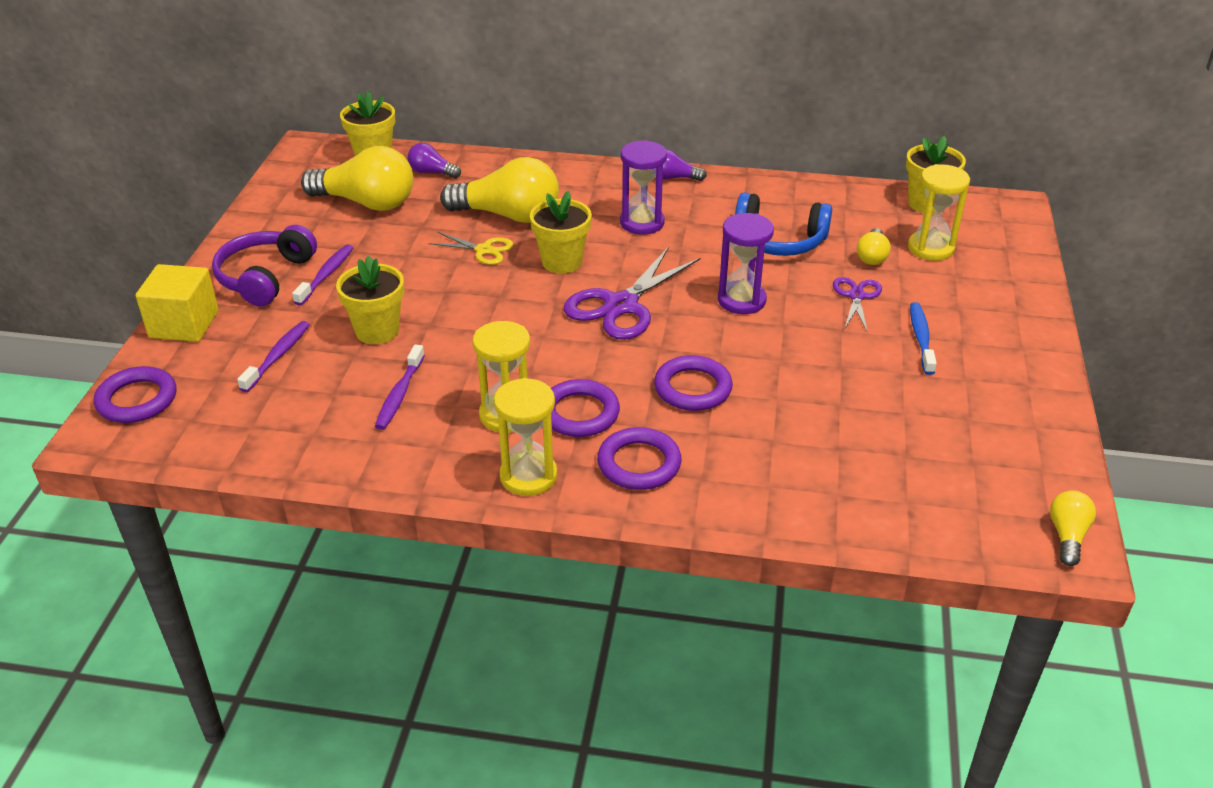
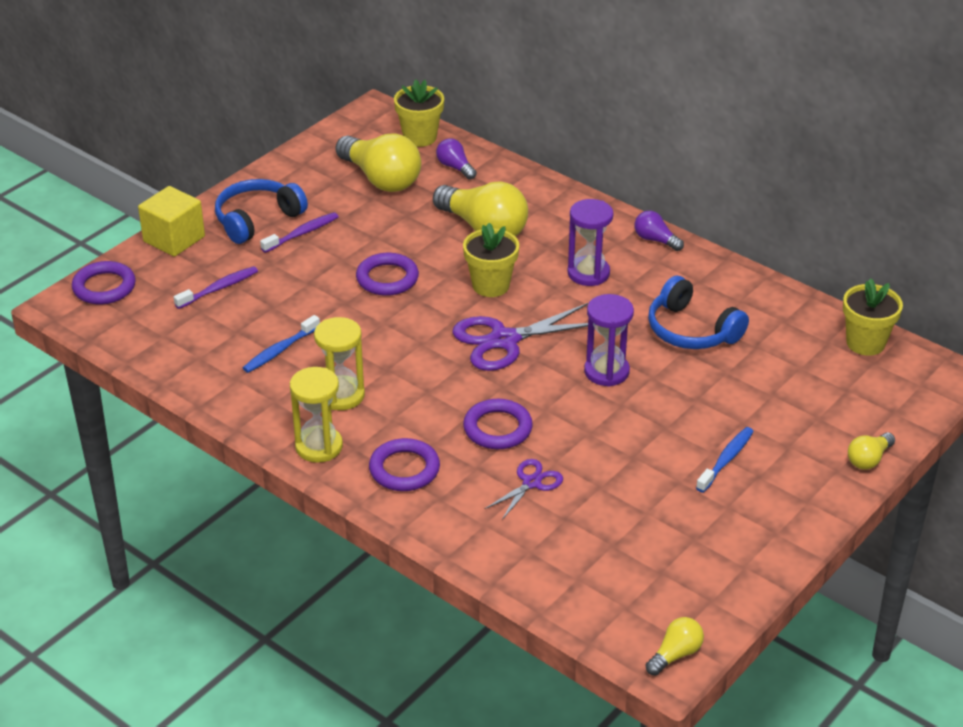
camera: 30 degrees right, 0 degrees up
purple headphones [212,225,317,307] -> blue headphones [215,179,308,244]
yellow flower pot [336,256,404,344] -> none
purple toothbrush [375,344,425,430] -> blue toothbrush [243,315,320,373]
yellow scissors [428,232,514,265] -> none
purple ring [551,379,620,437] -> purple ring moved to [356,253,419,296]
purple scissors [833,277,882,331] -> purple scissors moved to [485,459,563,520]
yellow light bulb [857,228,891,265] -> yellow light bulb moved to [848,433,895,469]
yellow hourglass [908,164,970,261] -> none

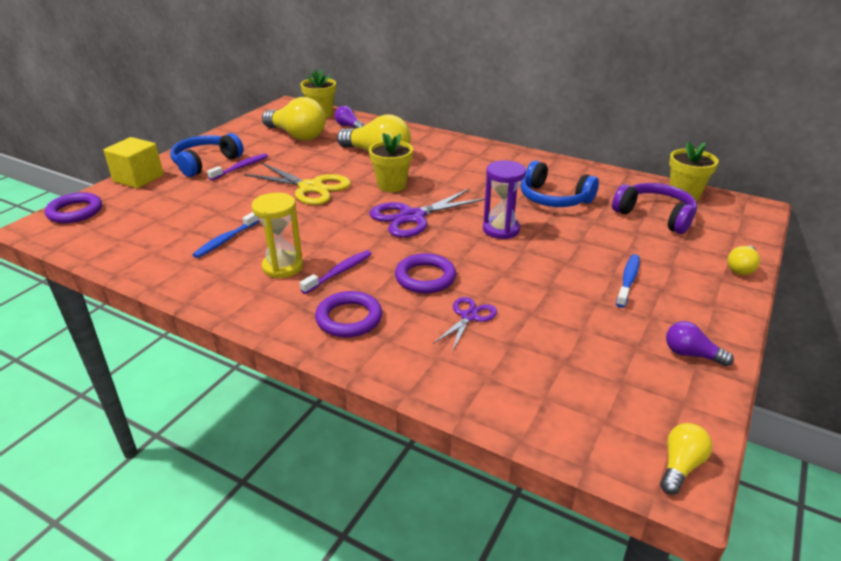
camera: 10 degrees left, 5 degrees down
purple toothbrush [174,266,258,309] -> purple toothbrush moved to [300,250,372,294]
yellow hourglass [290,367,343,463] -> none
purple ring [356,253,419,296] -> yellow scissors [244,163,351,205]
purple hourglass [568,199,613,286] -> none
purple light bulb [634,211,684,251] -> purple light bulb moved to [666,321,734,367]
none -> purple headphones [612,183,697,234]

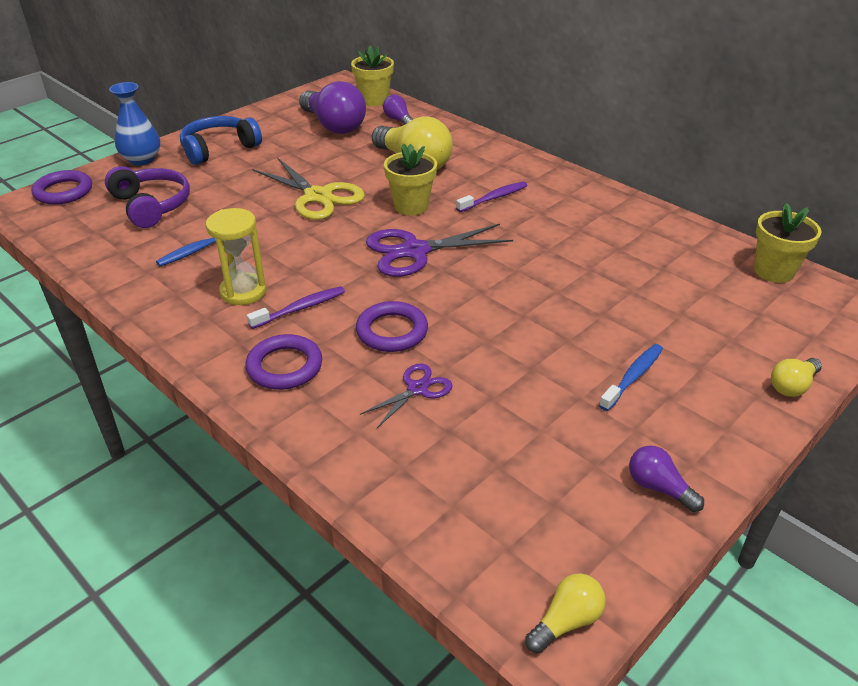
camera: 15 degrees right, 5 degrees up
yellow cube [103,137,164,188] -> blue vase [109,82,160,165]
purple toothbrush [207,153,268,181] -> purple toothbrush moved to [456,181,528,212]
yellow light bulb [262,97,326,140] -> purple light bulb [299,81,366,134]
purple hourglass [483,160,526,239] -> none
blue headphones [520,160,599,207] -> none
purple headphones [612,183,697,234] -> purple headphones moved to [105,166,190,228]

